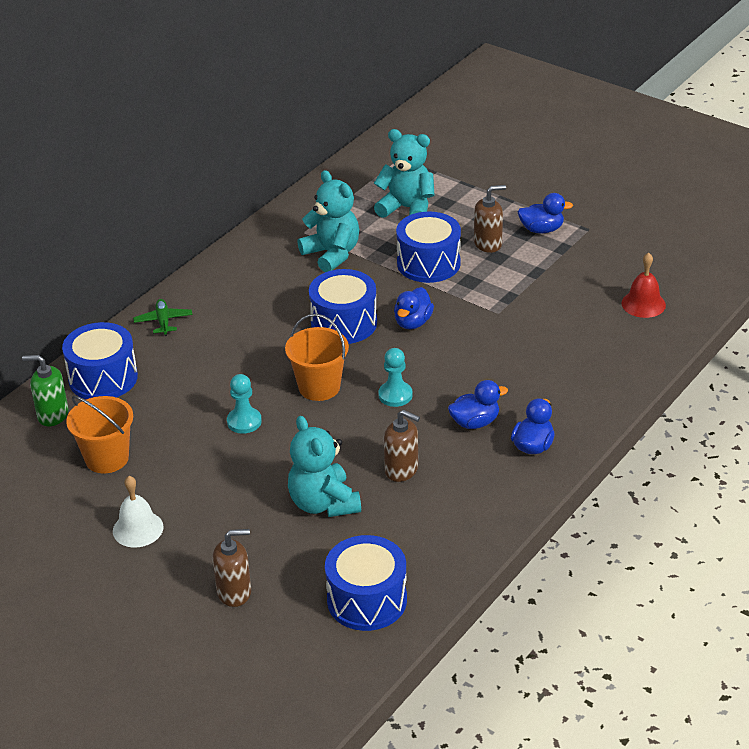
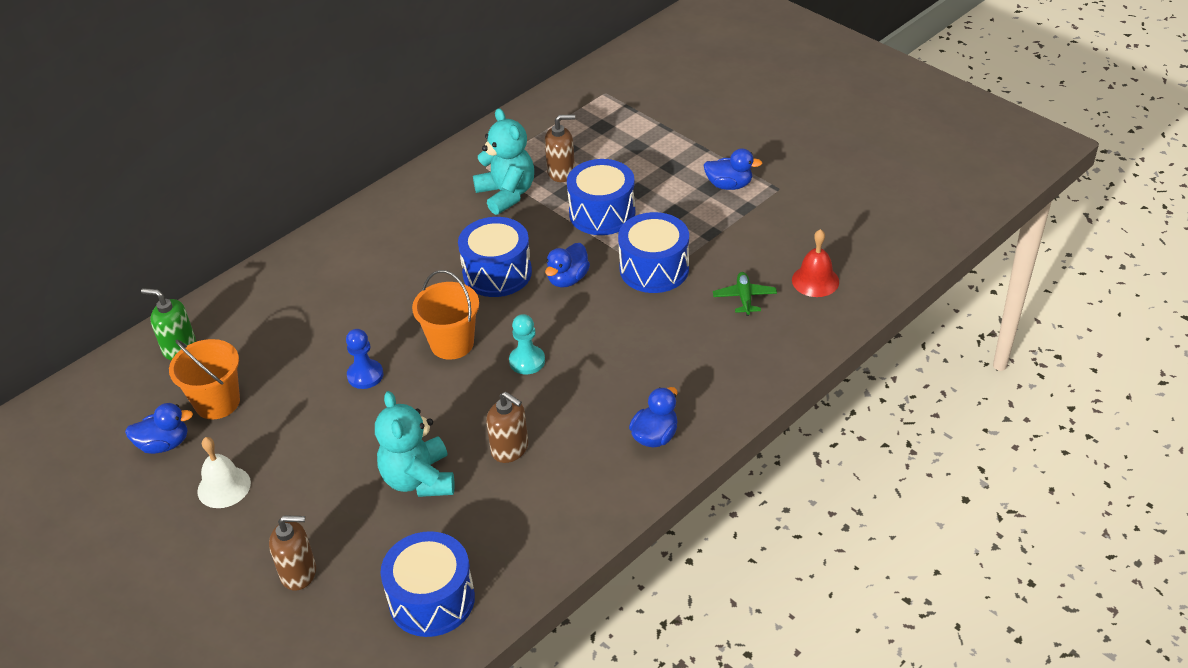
camera: 10 degrees right, 5 degrees up
blue drum [62,322,138,400] -> blue drum moved to [618,212,689,293]
green plane [133,299,192,336] -> green plane moved to [713,272,777,316]
turquoise pawn [227,374,262,434] -> blue pawn [346,329,383,389]
turquoise teddy bear [374,129,435,218] -> none
blue duck [448,380,508,429] -> blue duck moved to [125,403,193,454]
brown soap dispenser [474,185,506,253] -> brown soap dispenser moved to [545,115,575,182]

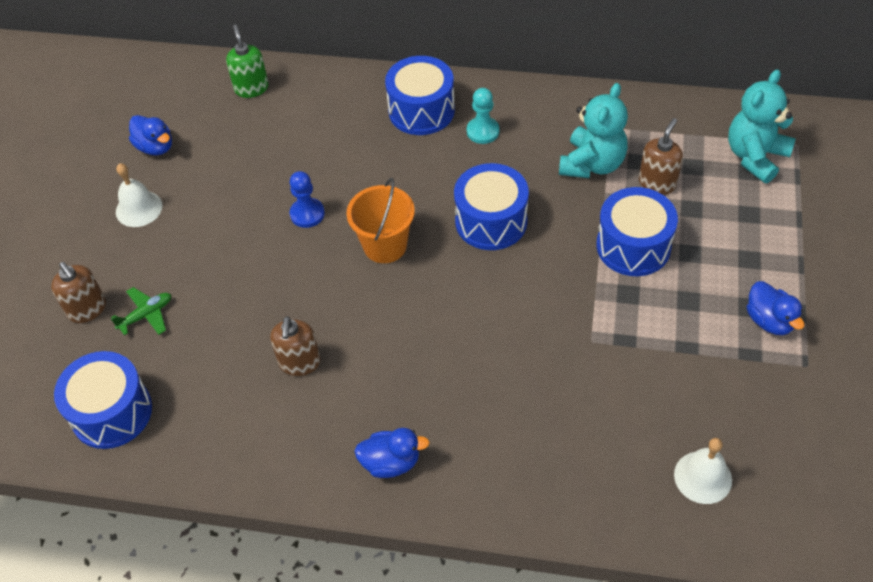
camera: 55 degrees right, 10 degrees up
orange bucket [169,339,240,419] -> none
turquoise teddy bear [375,391,454,497] -> turquoise teddy bear moved to [728,69,796,183]
turquoise pawn [509,314,545,375] -> turquoise pawn moved to [467,88,500,144]
brown soap dispenser [545,115,575,182] -> brown soap dispenser turned 105 degrees counterclockwise [639,118,683,195]
blue duck [545,243,590,288] -> none
blue drum [618,212,689,293] -> blue drum moved to [385,56,455,135]
green plane [713,272,777,316] -> green plane moved to [111,287,171,335]
red bell [792,229,839,297] -> white bell [674,438,732,504]

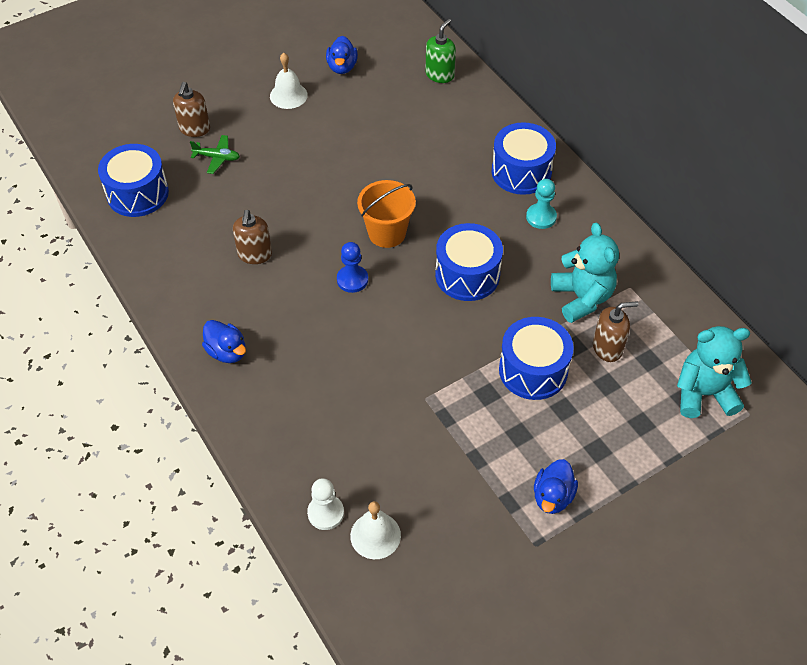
camera: 45 degrees right, 0 degrees up
brown soap dispenser [270,316,321,376] -> brown soap dispenser turned 45 degrees counterclockwise [233,210,272,264]
blue pawn [290,171,325,228] -> blue pawn moved to [337,242,368,293]
turquoise teddy bear [559,83,628,178] -> turquoise teddy bear turned 90 degrees counterclockwise [551,222,619,323]
none -> white pawn [307,478,344,530]

